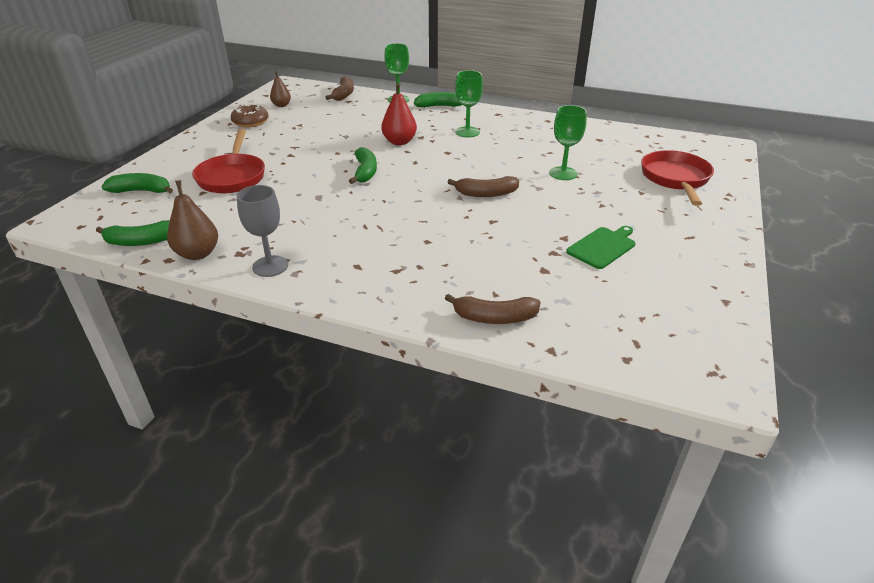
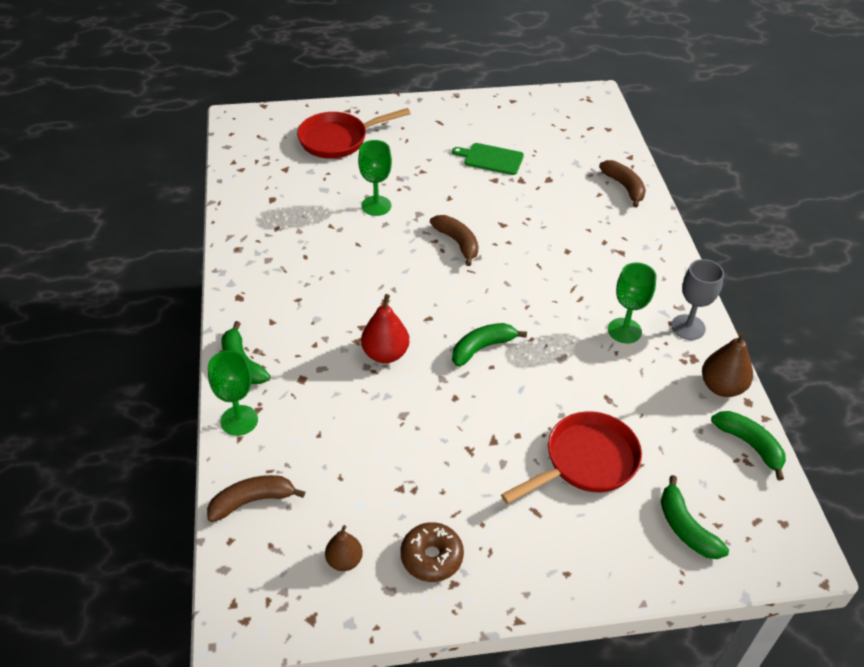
camera: 120 degrees left, 10 degrees up
green goblet [455,70,483,137] -> green goblet moved to [608,262,656,343]

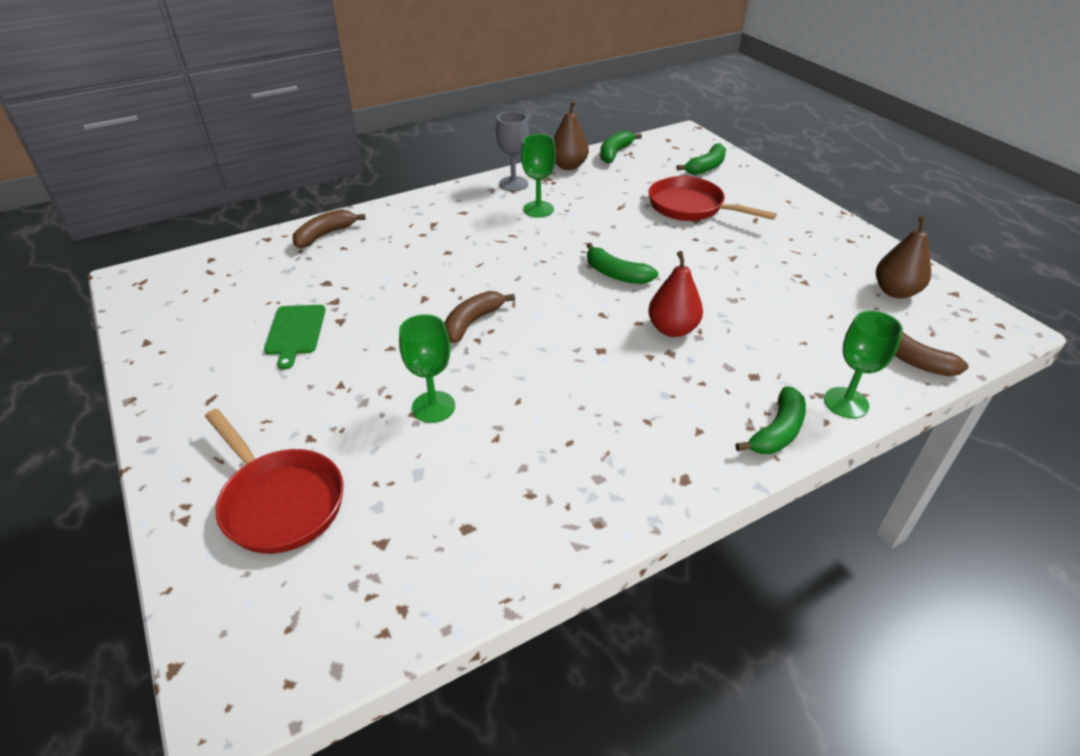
camera: 110 degrees left, 5 degrees down
brown pear [325,525,363,571] -> brown pear [876,215,931,298], size x1.54
brown donut [401,522,464,582] -> none

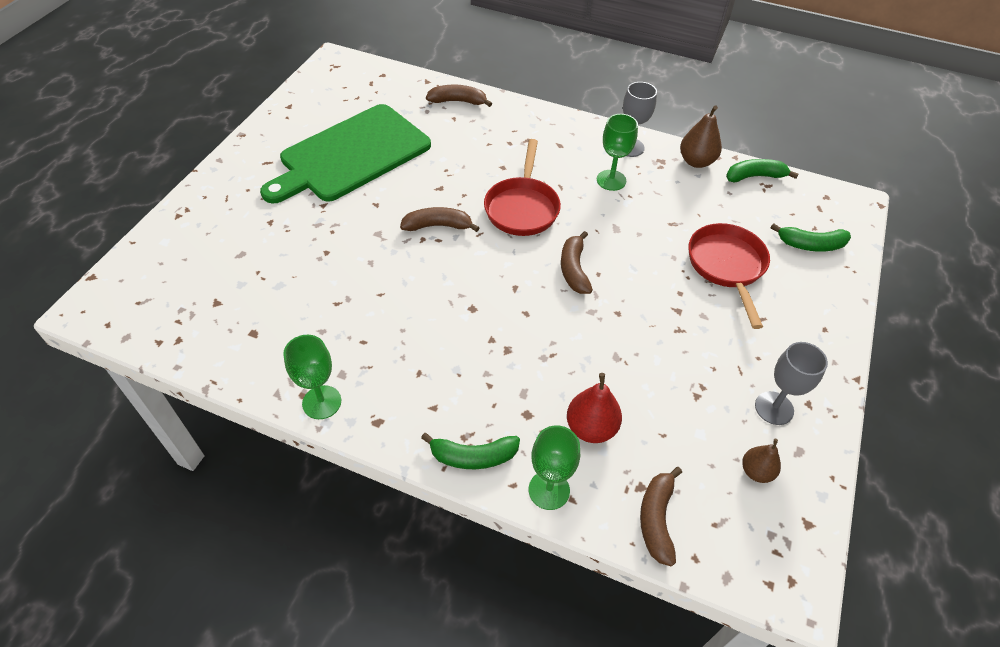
camera: 50 degrees right, 10 degrees up
red pan [205,409,344,554] -> red pan moved to [484,139,561,236]
green cutting board [264,305,326,370] -> green cutting board [260,104,431,204], size x2.37
green goblet [399,314,455,423] -> green goblet moved to [283,335,341,419]
green banana [586,243,658,284] -> brown banana [561,231,593,294]
red pear [648,251,703,337] -> red pear moved to [567,373,622,443]
brown pear [876,215,931,298] -> brown pear [742,439,781,483], size x0.65
none -> grey goblet [755,342,828,425]

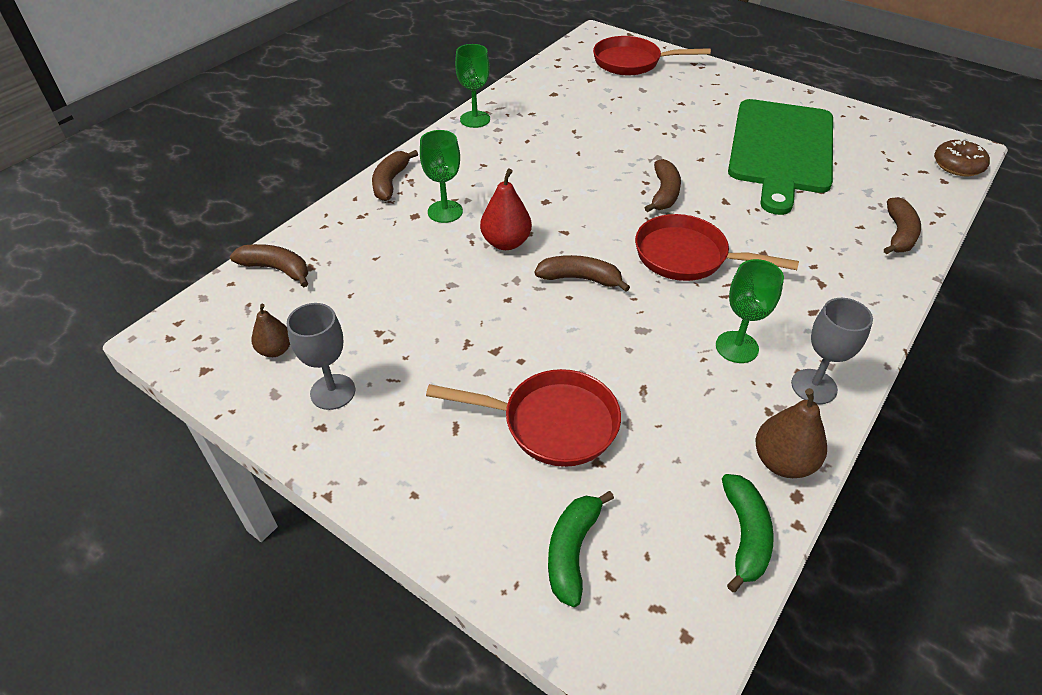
camera: 105 degrees right, 5 degrees down
green cutting board [260,104,431,204] -> green cutting board turned 135 degrees counterclockwise [728,99,833,215]
green banana [421,433,520,469] -> brown banana [372,150,418,201]
green goblet [529,425,580,510] -> green goblet moved to [420,130,463,223]
red pear [567,373,622,443] -> red pear moved to [480,168,532,250]
none -> red pan [593,36,711,75]
none -> brown donut [934,139,990,176]

